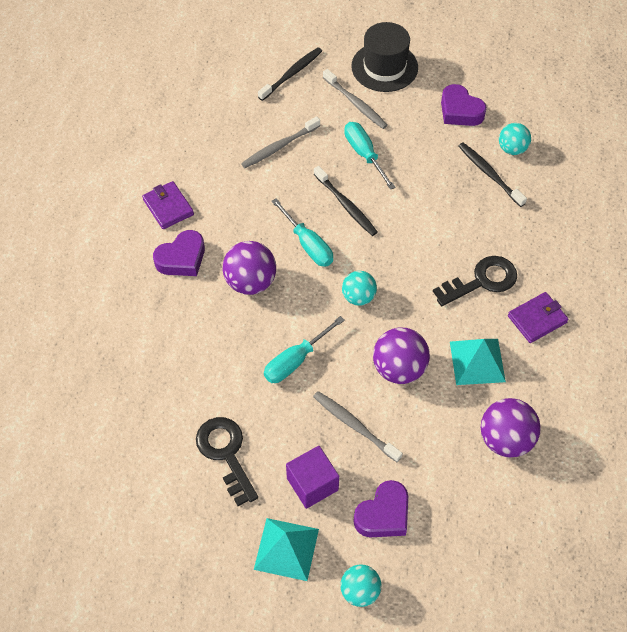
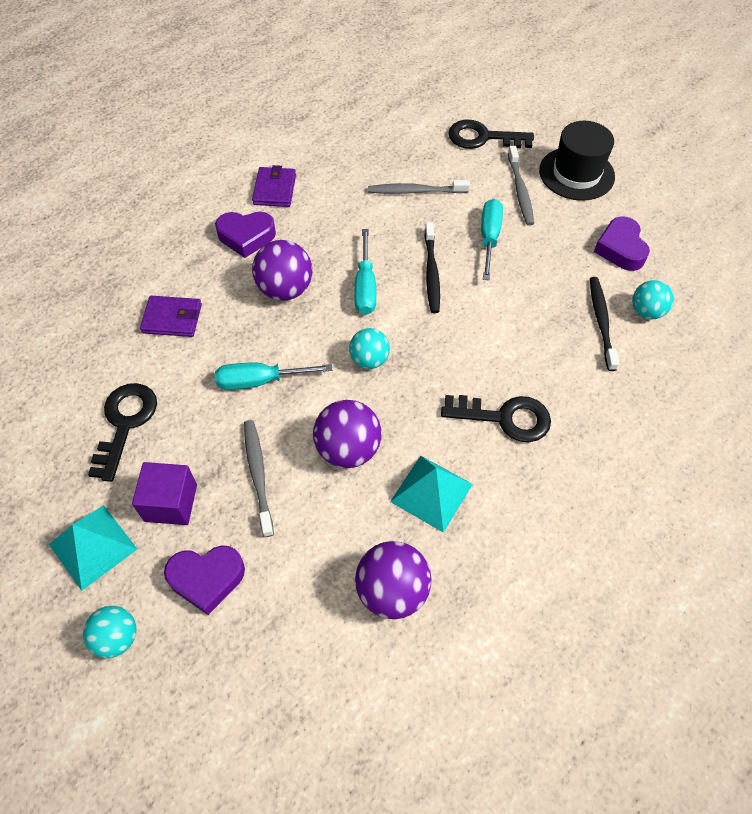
camera: 35 degrees right, 0 degrees up
black toothbrush [258,47,322,101] -> black key [448,119,534,149]
purple wallet [508,292,569,343] -> purple wallet moved to [140,296,202,337]

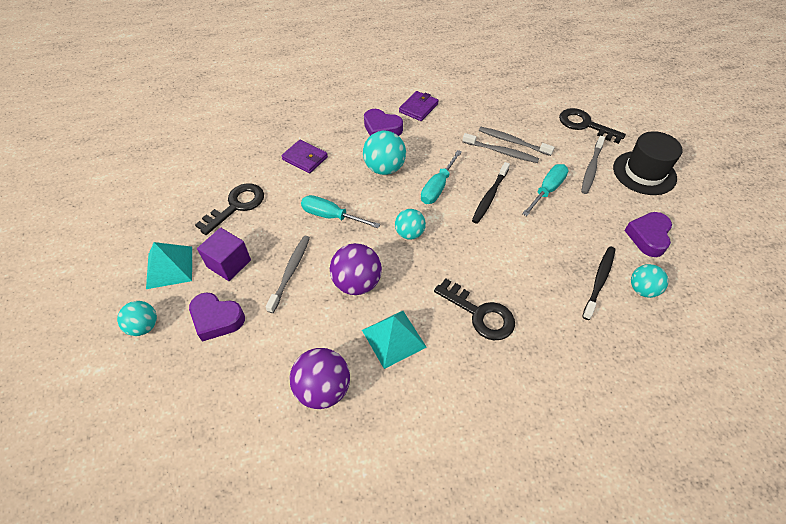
camera: 30 degrees right, 5 degrees down
purple ball [252,240,312,301] -> turquoise ball [363,131,406,175]
none -> grey toothbrush [463,133,539,163]

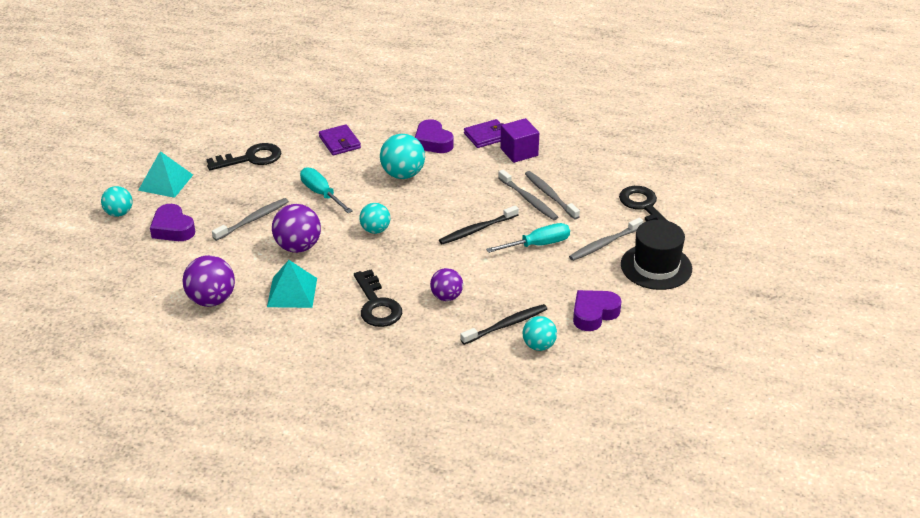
camera: 30 degrees right, 15 degrees down
purple cube [197,228,251,281] -> purple cube moved to [500,118,539,163]
turquoise screwdriver [421,150,462,204] -> none
none -> purple ball [430,268,463,301]

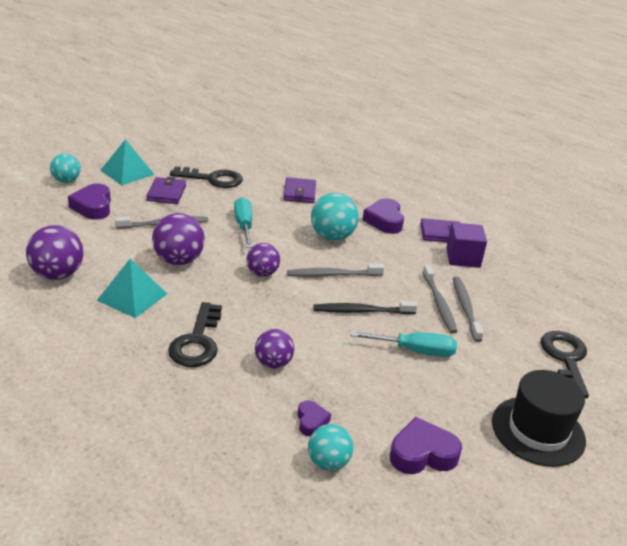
camera: 25 degrees right, 5 degrees down
turquoise ball [359,203,390,234] -> purple ball [246,243,280,277]
black toothbrush [460,304,547,345] -> purple heart [298,400,331,436]
grey toothbrush [569,217,643,261] -> grey toothbrush moved to [287,264,384,277]
none -> purple wallet [146,177,186,204]

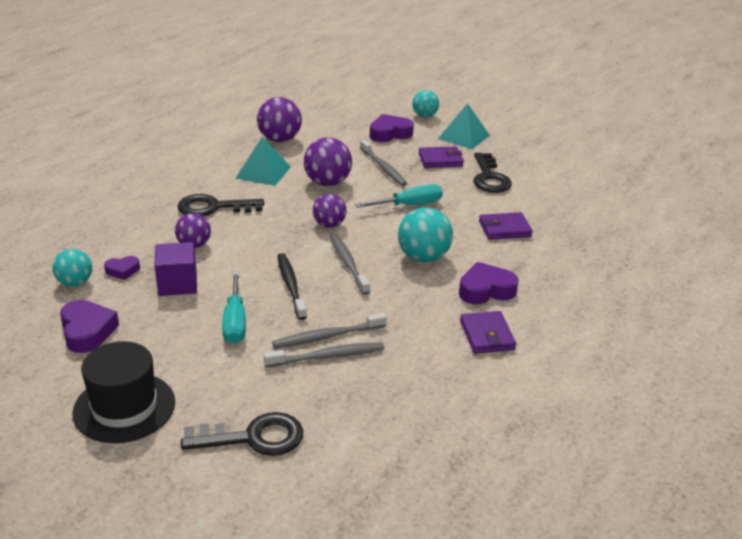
camera: 80 degrees right, 0 degrees up
purple cube [446,222,487,268] -> purple cube moved to [154,242,197,296]

